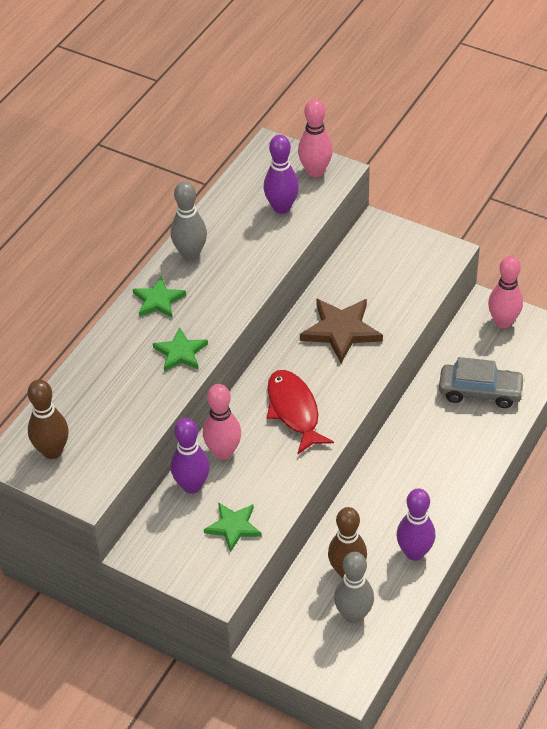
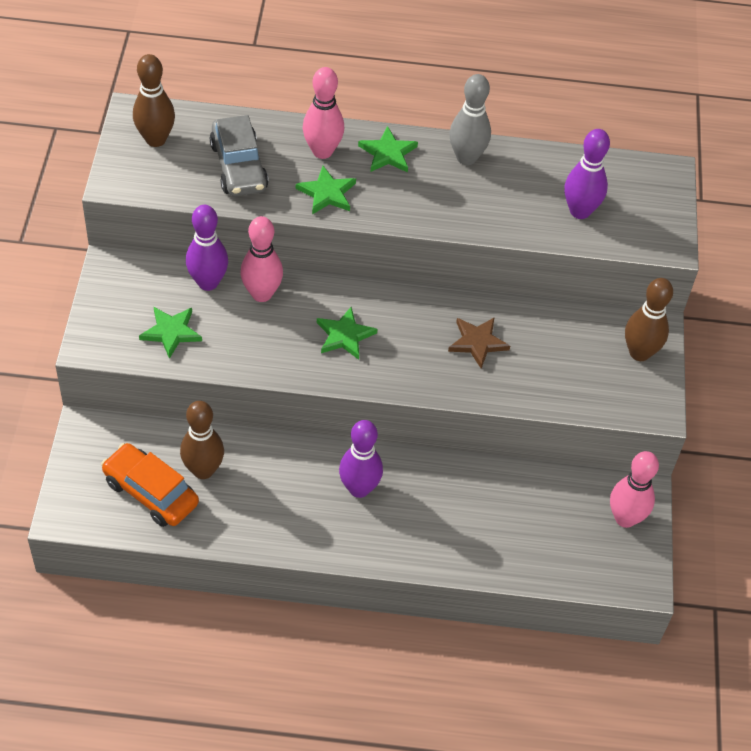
camera: 60 degrees right, 5 degrees up
red fish [267,370,334,454] -> green star [317,307,377,360]
pink bowling pin [298,99,333,178] -> pink bowling pin moved to [303,67,344,159]
brown star [300,299,383,363] -> brown star [448,317,510,369], size x0.63
grey bowling pin [334,552,374,623] -> orange car [101,443,199,527]
purple bowling pin [396,488,436,561] -> purple bowling pin moved to [339,420,383,498]
grey car [439,357,525,408] -> grey car moved to [210,115,268,196]
none -> brown bowling pin [625,278,673,361]

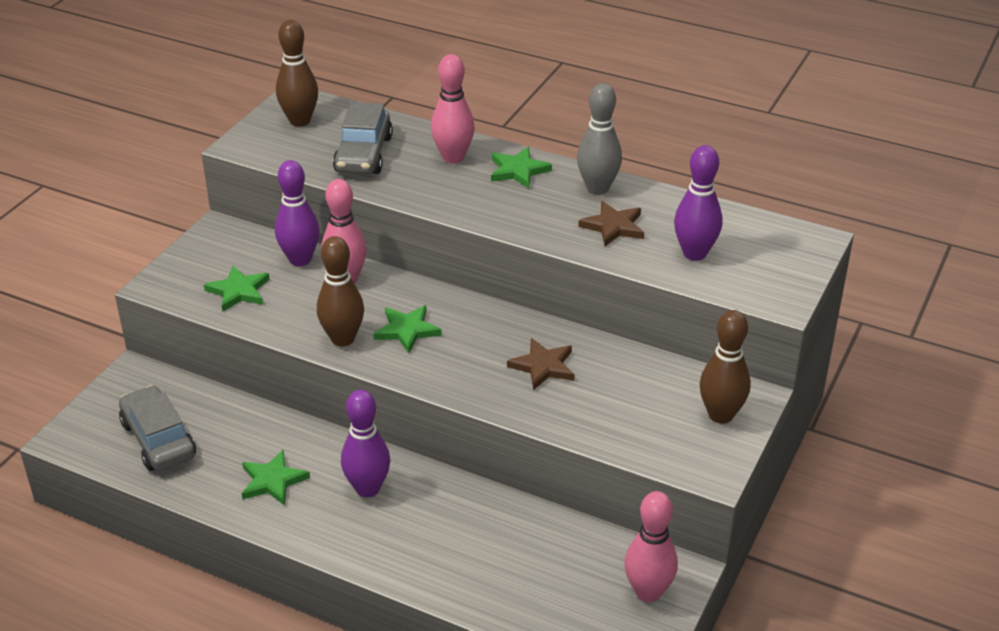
camera: 25 degrees right, 15 degrees down
orange car [101,443,199,527] -> grey car [119,385,196,471]
brown bowling pin [180,401,224,479] -> brown bowling pin moved to [317,236,364,346]
green star [296,166,356,215] -> green star moved to [241,450,310,506]
none -> brown star [578,201,644,246]

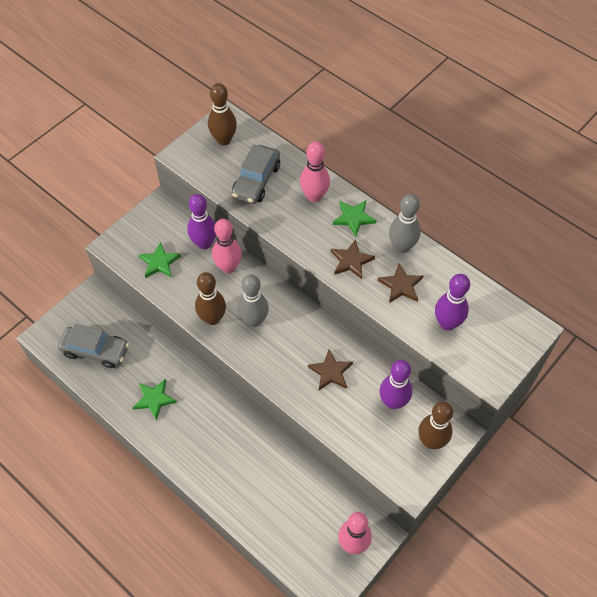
camera: 15 degrees right, 20 degrees up
grey car [119,385,196,471] -> grey car turned 120 degrees clockwise [58,324,129,368]
purple bowling pin [341,390,390,497] -> purple bowling pin moved to [379,360,412,409]
green star [373,305,442,353] -> grey bowling pin [238,274,269,327]
none -> brown star [331,239,375,279]

